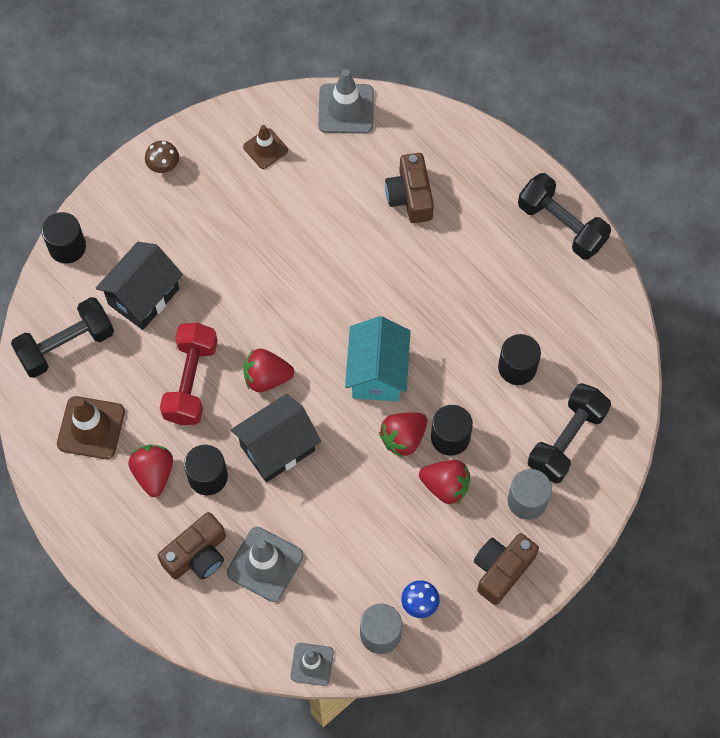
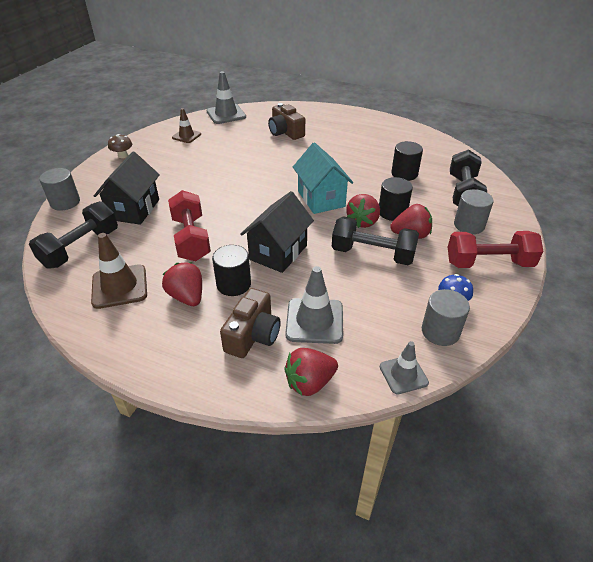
camera: 25 degrees left, 25 degrees down
black cylinder [42,212,86,264] -> grey cylinder [39,168,80,211]
red strawberry [243,349,294,392] -> red strawberry moved to [284,348,338,396]
brown camera [474,533,539,605] -> red dumbbell [448,231,543,268]
black dumbbell [518,173,611,260] -> black dumbbell moved to [332,216,419,265]

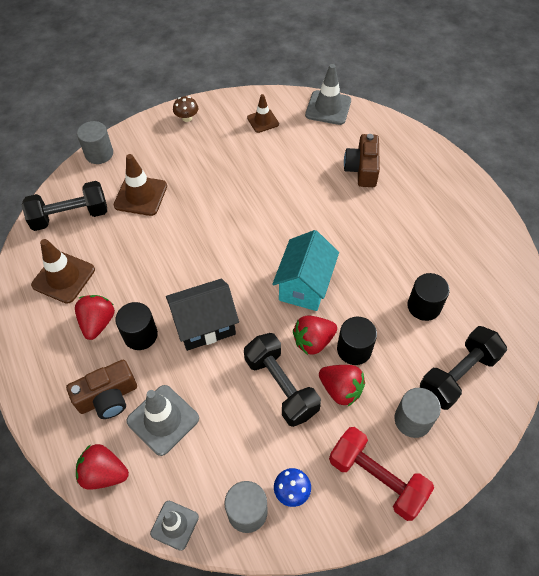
camera: 40 degrees right, 15 degrees up
black house [94,152,160,225] -> brown traffic cone [114,154,167,216]
red dumbbell [168,190,211,261] -> none

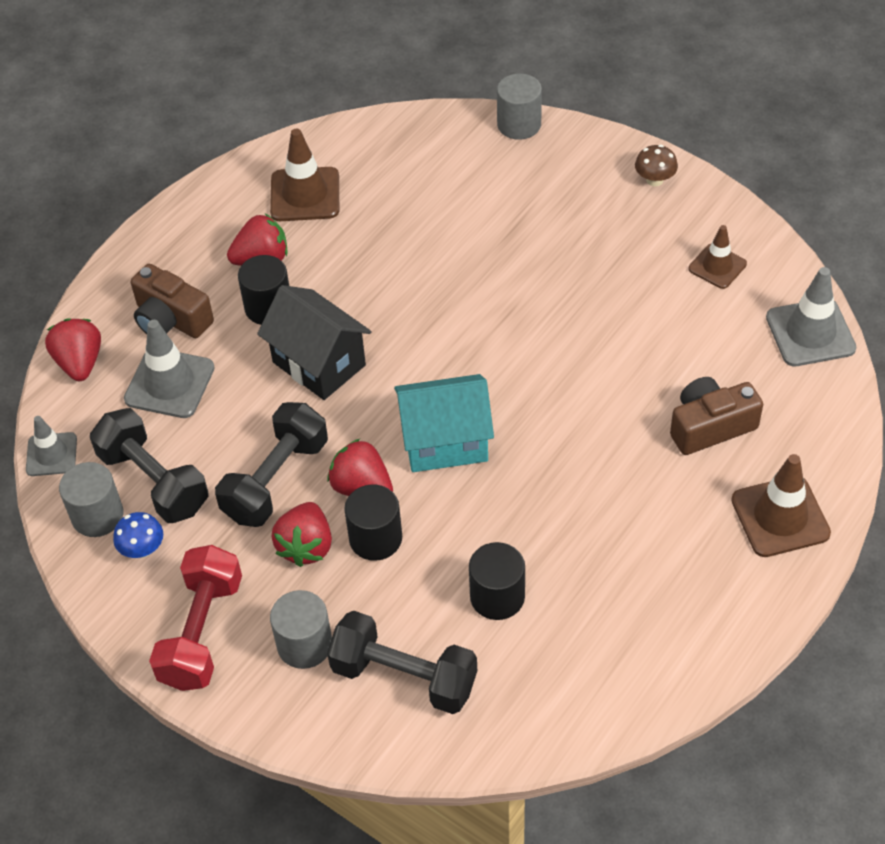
camera: 65 degrees right, 5 degrees down
black dumbbell [22,181,107,231] -> black dumbbell moved to [90,408,209,523]
brown traffic cone [114,154,167,216] -> brown traffic cone moved to [731,454,831,557]

